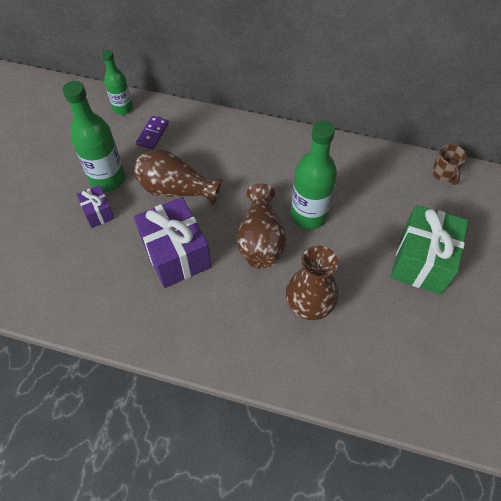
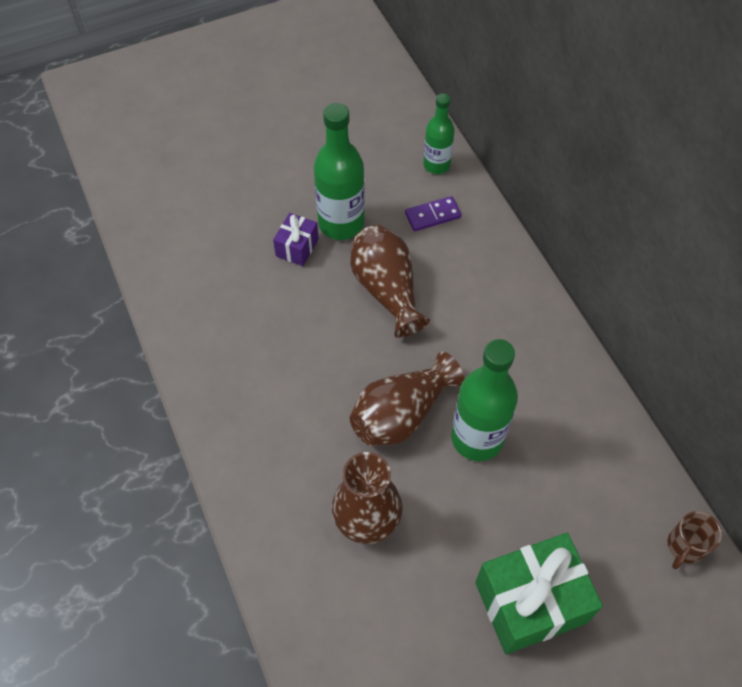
camera: 50 degrees right, 0 degrees up
purple gift [134,197,211,288] -> none

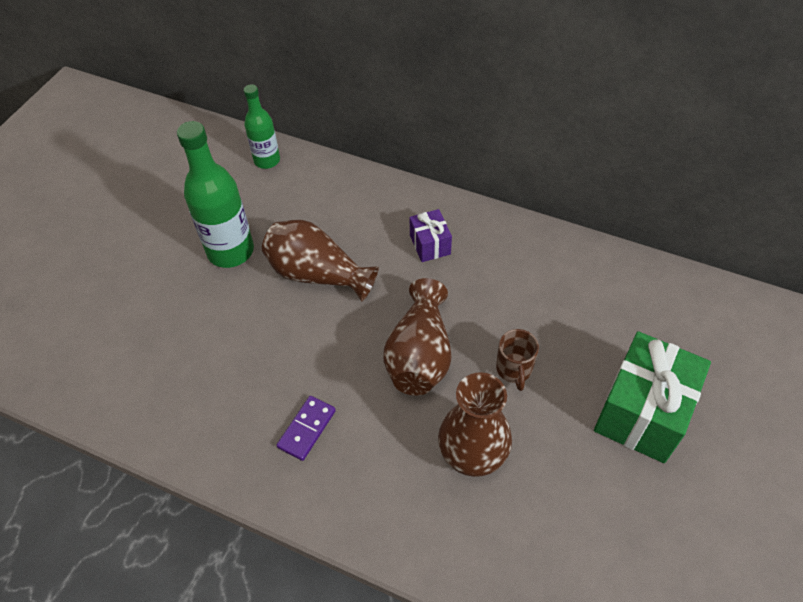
camera: 40 degrees left, 5 degrees down
purple gift [273,213,319,266] -> purple gift moved to [410,209,452,262]
purple domino [405,196,461,231] -> purple domino moved to [277,396,336,461]
green bottle [451,339,518,461] -> none
brown mug [667,511,722,569] -> brown mug moved to [496,329,539,391]

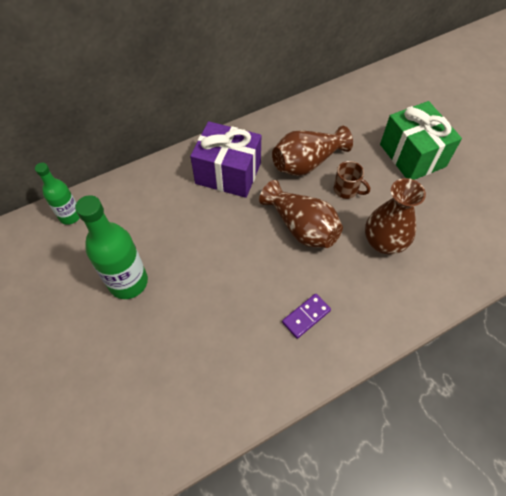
camera: 55 degrees left, 5 degrees up
brown vase [262,220,379,301] -> brown vase moved to [272,126,353,176]
purple domino [277,396,336,461] -> purple domino turned 75 degrees clockwise [282,294,331,339]
purple gift [410,209,452,262] -> purple gift [190,121,261,198], size x1.99

